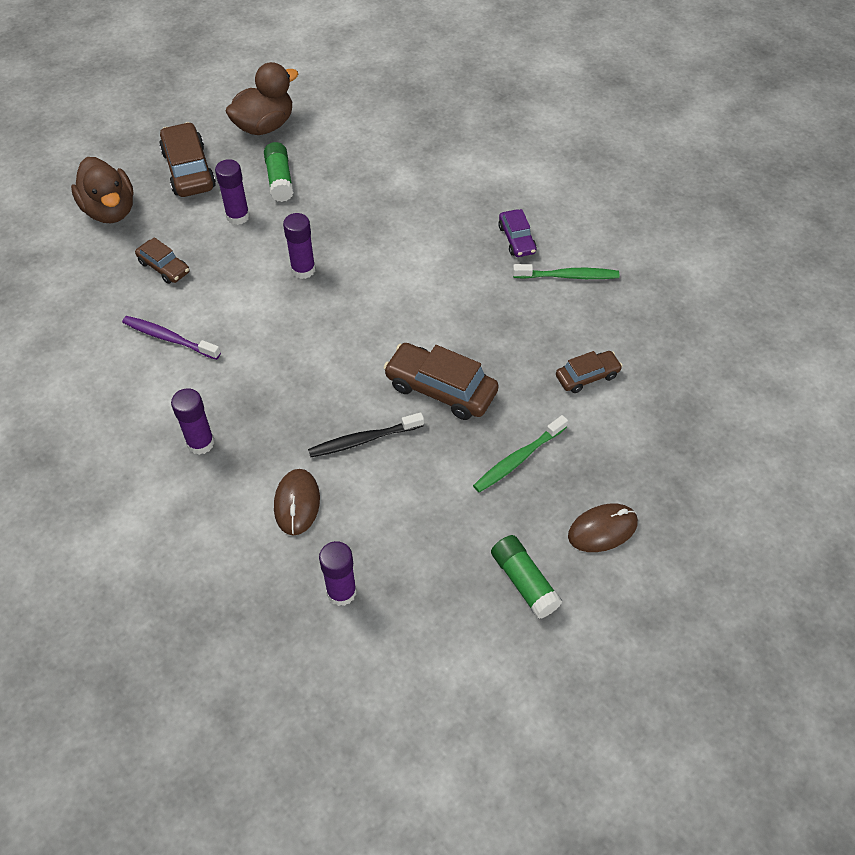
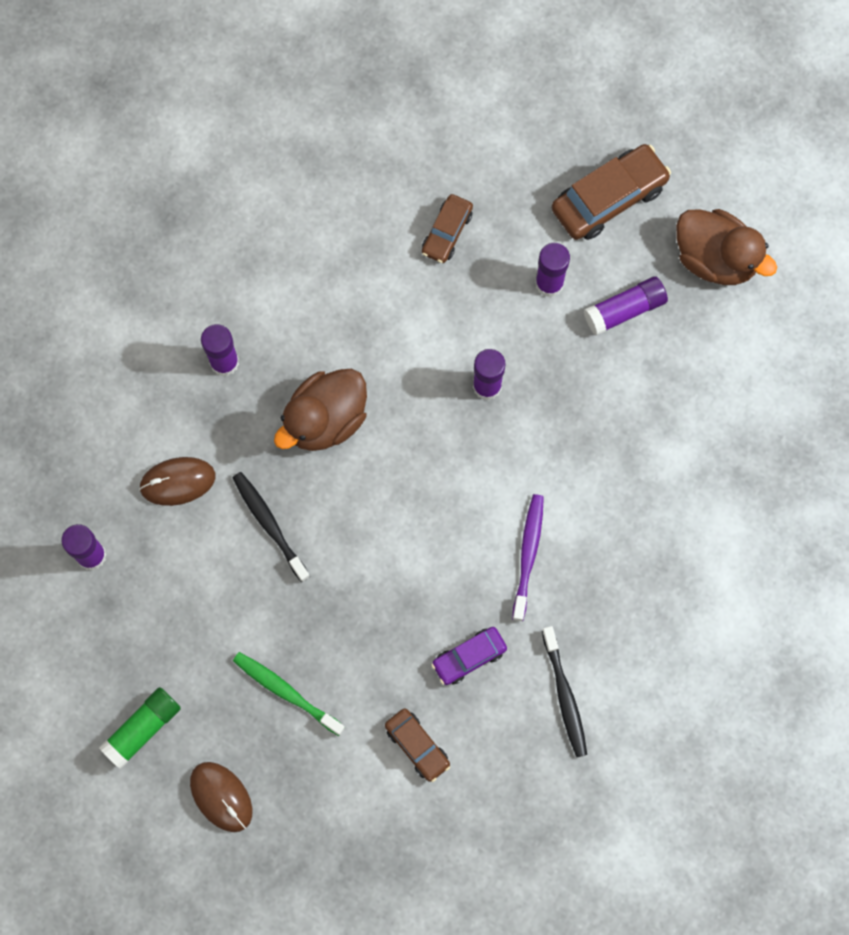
camera: 75 degrees right, 20 degrees up
brown duck [71,157,134,223] -> brown duck moved to [274,369,367,451]
purple toothbrush [122,316,221,360] -> purple toothbrush moved to [512,494,544,621]
green glue stick [264,142,294,202] -> purple glue stick [584,276,668,336]
brown car [383,343,499,420] -> none
purple car [498,209,536,257] -> purple car moved to [431,627,507,685]
green toothbrush [513,264,619,279] -> black toothbrush [542,626,587,757]

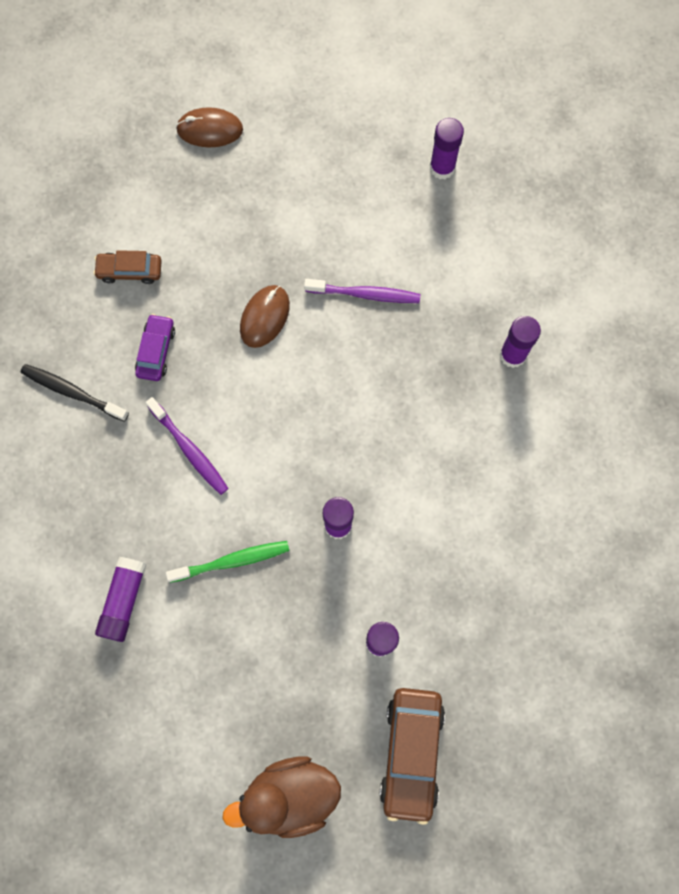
camera: 130 degrees right, 0 degrees up
green glue stick [99,687,181,769] -> none
brown mouse [139,457,215,506] -> brown mouse moved to [240,285,290,348]
black toothbrush [232,472,310,582] -> purple toothbrush [304,279,421,303]
green toothbrush [233,652,345,736] -> green toothbrush moved to [166,541,290,583]
brown duck [274,369,367,451] -> none
brown car [422,194,473,263] -> none
purple glue stick [584,276,668,336] -> purple glue stick moved to [95,557,147,642]

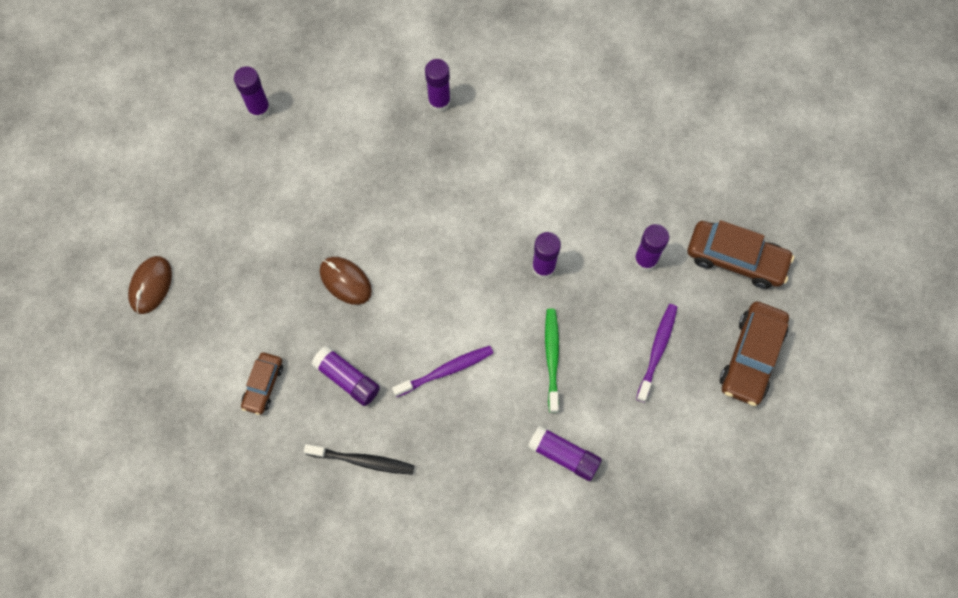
camera: 75 degrees left, 5 degrees down
black toothbrush [21,364,129,422] -> black toothbrush turned 120 degrees counterclockwise [304,444,415,475]
purple car [135,314,175,381] -> purple glue stick [311,346,380,406]
brown duck [222,756,341,838] -> brown car [720,301,789,406]
purple toothbrush [304,279,421,303] -> purple toothbrush moved to [636,304,677,402]

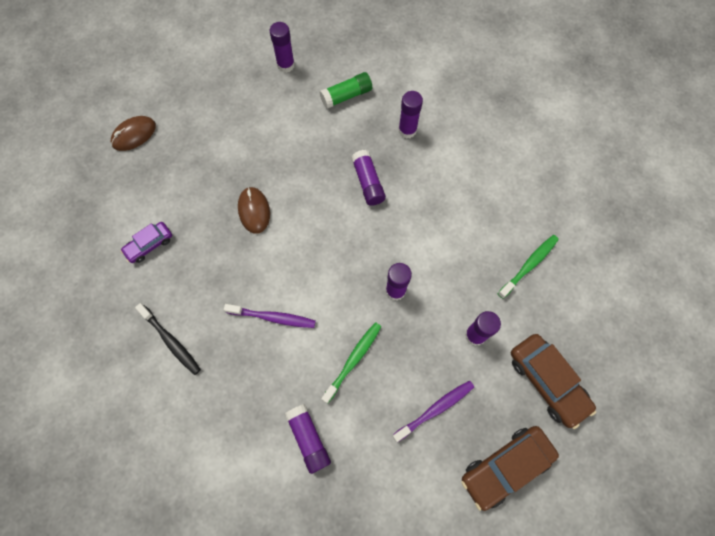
camera: 35 degrees right, 0 degrees up
brown car [241,353,283,415] -> purple car [121,222,172,263]
purple glue stick [311,346,380,406] -> purple glue stick moved to [351,150,386,206]
none -> green glue stick [320,72,372,109]
none -> green toothbrush [498,235,559,299]

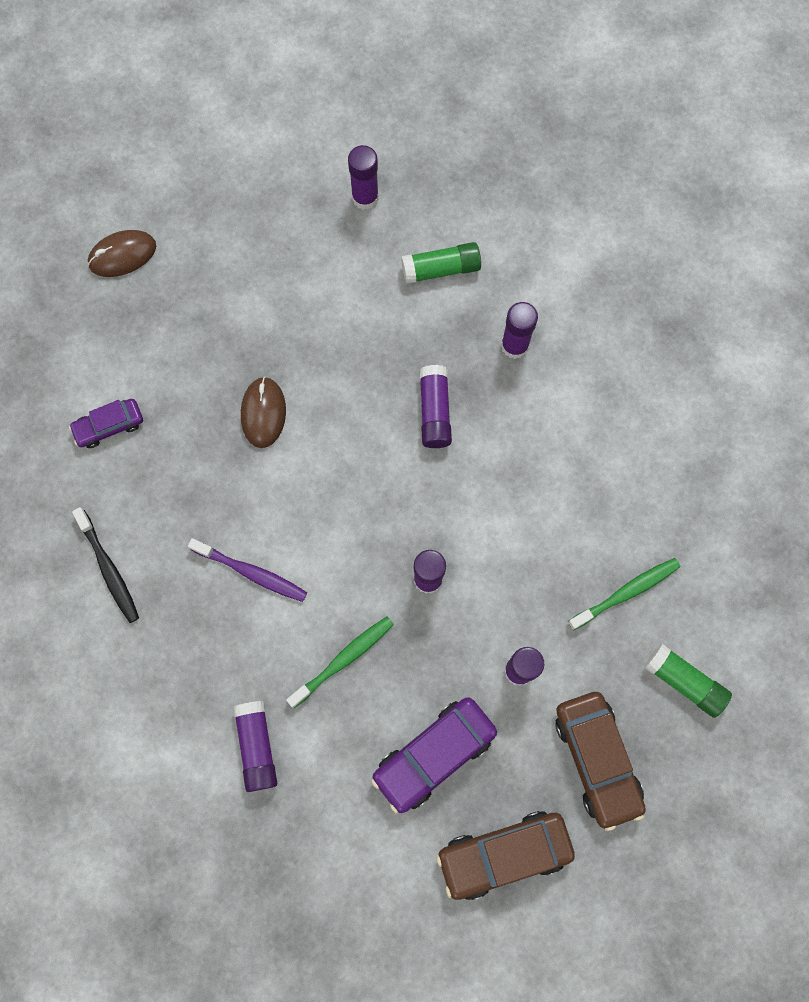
camera: 15 degrees right, 5 degrees up
purple toothbrush [392,380,474,442] -> purple car [371,697,497,814]
none -> green glue stick [644,644,732,718]

